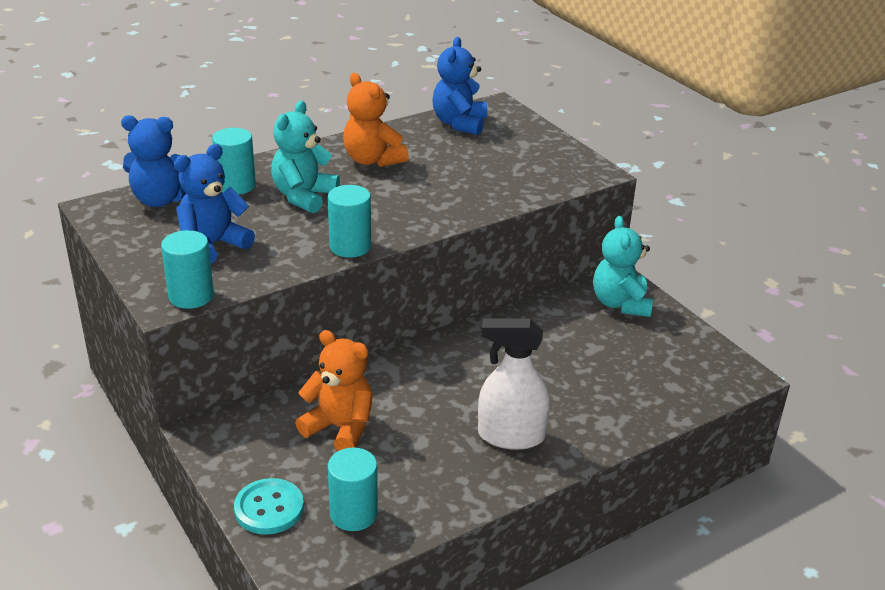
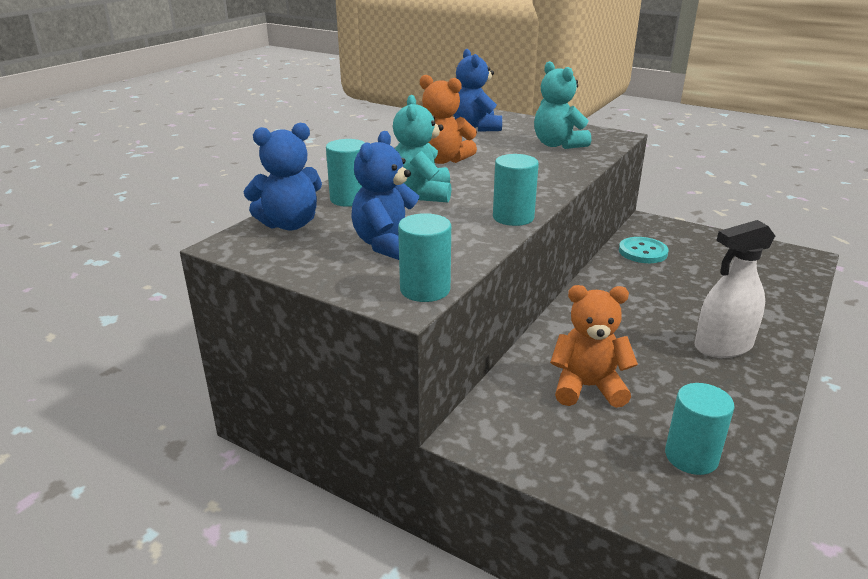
camera: 25 degrees left, 5 degrees down
turquoise button [234,478,304,535] -> turquoise button moved to [619,237,669,263]
turquoise teddy bear [593,216,653,317] -> turquoise teddy bear moved to [534,61,591,149]

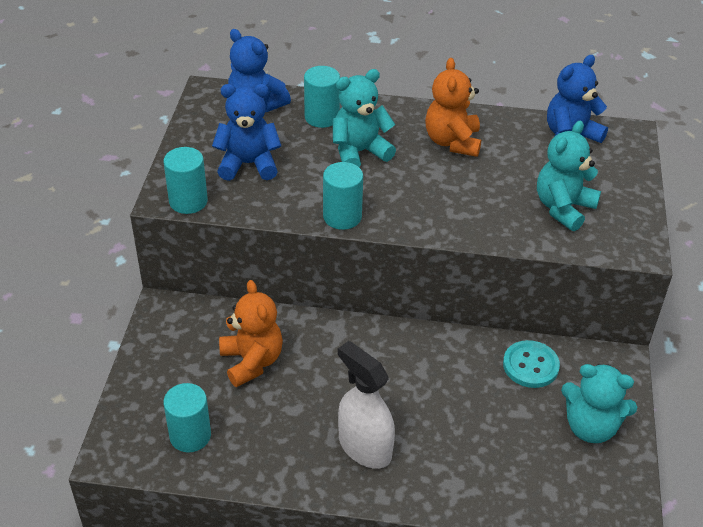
camera: 65 degrees right, 15 degrees up
none -> turquoise teddy bear [561,364,637,443]

